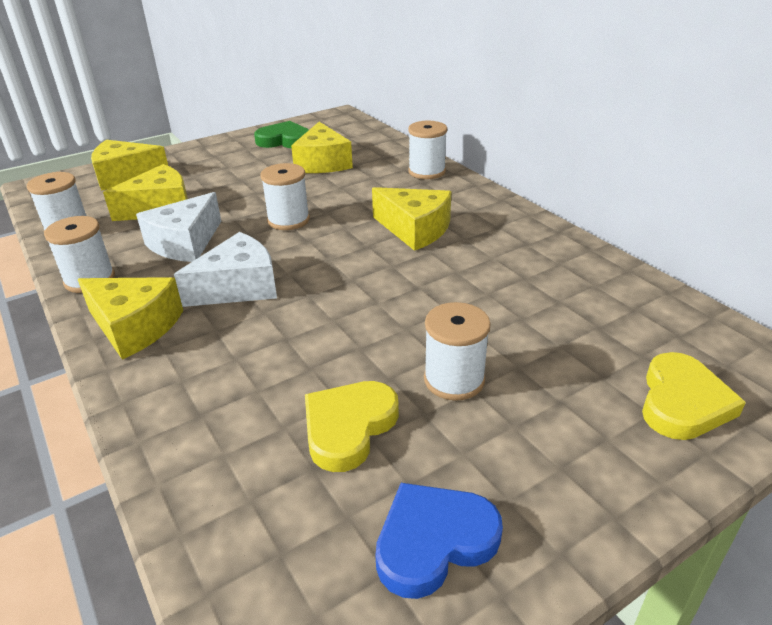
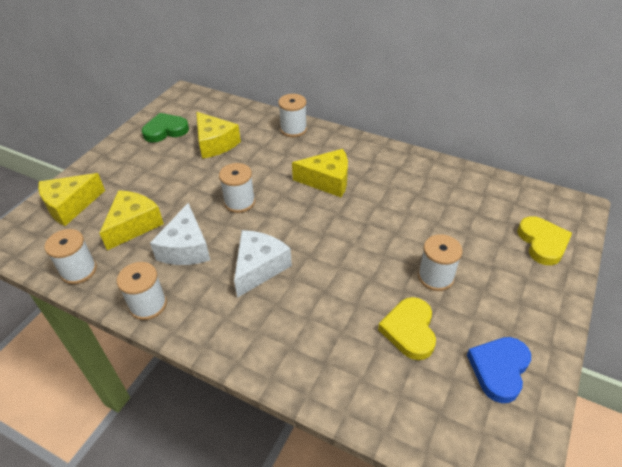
camera: 30 degrees left, 10 degrees up
yellow cheese [78,277,183,360] -> none

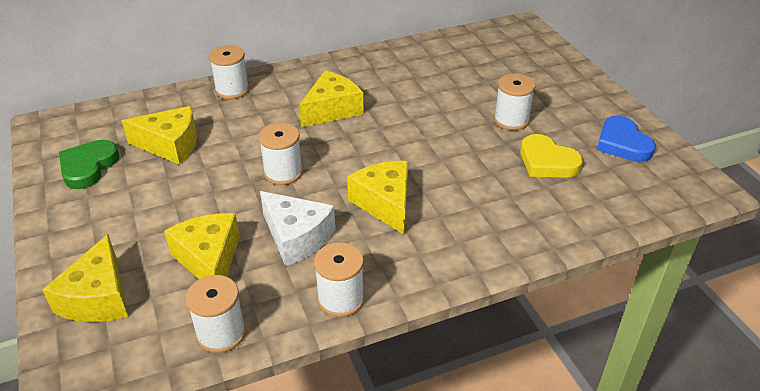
camera: 50 degrees left, 5 degrees down
white cheese [234,230,292,298] -> yellow cheese [347,161,408,234]
yellow heart [517,216,572,265] -> none

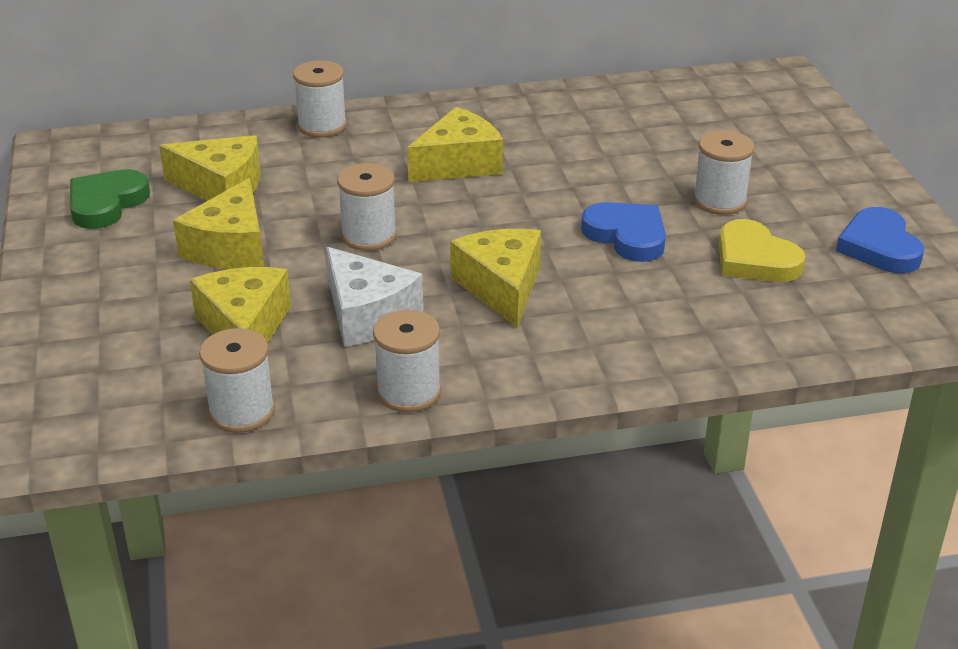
camera: 10 degrees right, 5 degrees down
yellow cheese [42,234,128,322] -> yellow cheese moved to [173,178,264,269]
none -> blue heart [581,202,666,262]

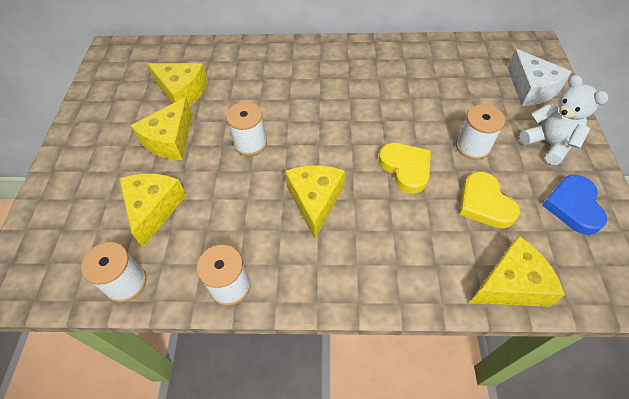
camera: 15 degrees right, 20 degrees up
green heart [70,169,150,229] -> none
white spool [293,60,347,137] -> none
white cheese [326,247,423,347] -> white cheese moved to [507,49,572,106]
yellow cheese [407,107,503,182] -> yellow cheese moved to [470,235,565,307]
blue heart [581,202,666,262] -> yellow heart [379,143,431,193]
none -> white teddy bear [520,75,608,165]

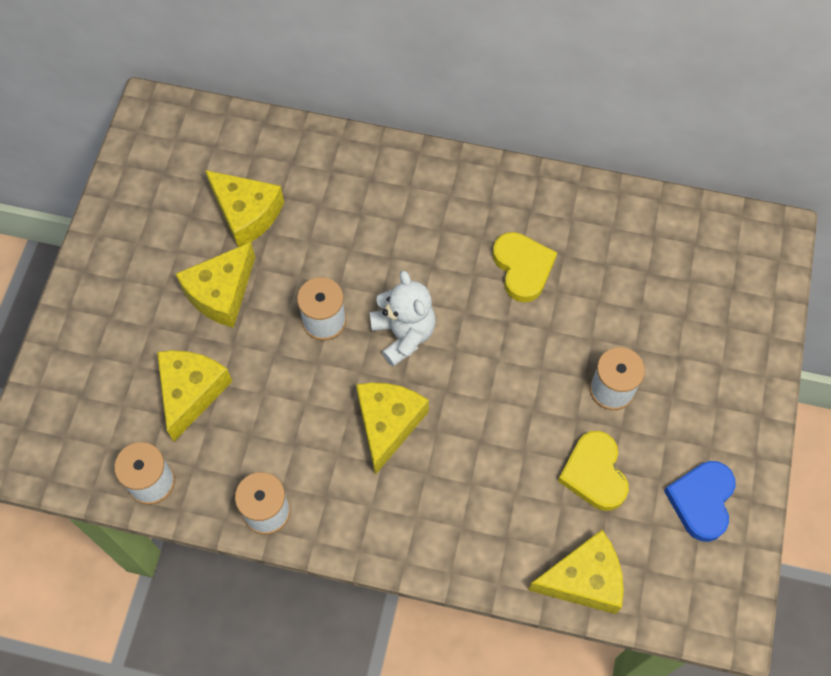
camera: 10 degrees right, 10 degrees up
yellow heart [379,143,431,193] -> yellow heart moved to [493,232,557,302]
white cheese [507,49,572,106] -> none
white teddy bear [520,75,608,165] -> white teddy bear moved to [370,270,436,366]

